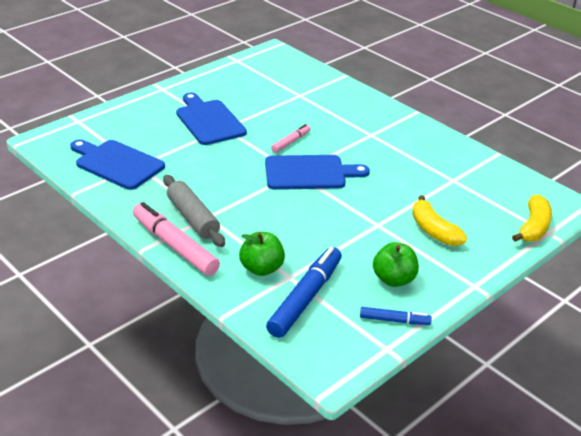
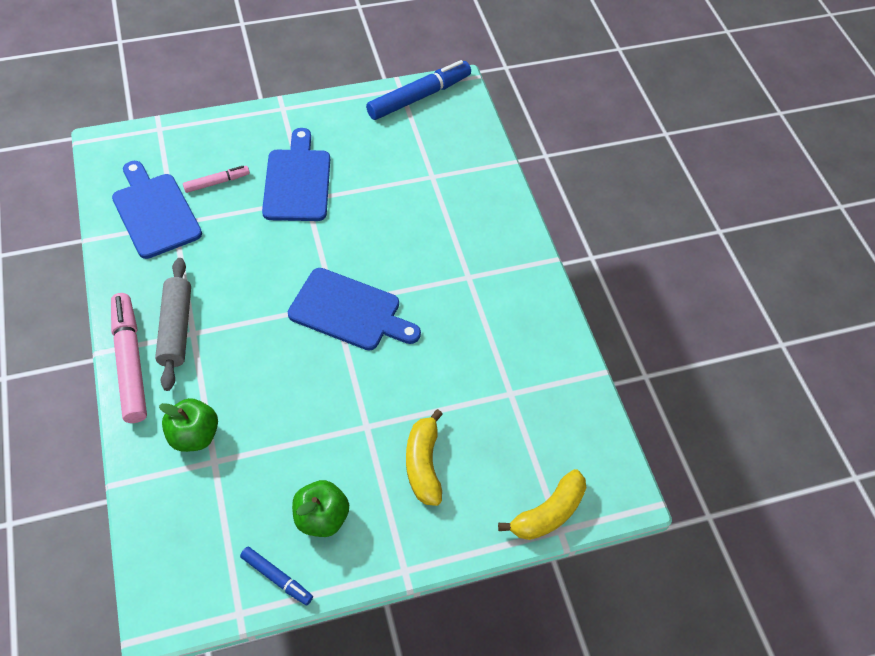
camera: 25 degrees right, 20 degrees up
blue marker [266,247,342,338] -> blue marker moved to [366,60,471,120]
pink marker [271,124,311,153] -> pink marker moved to [183,166,250,193]

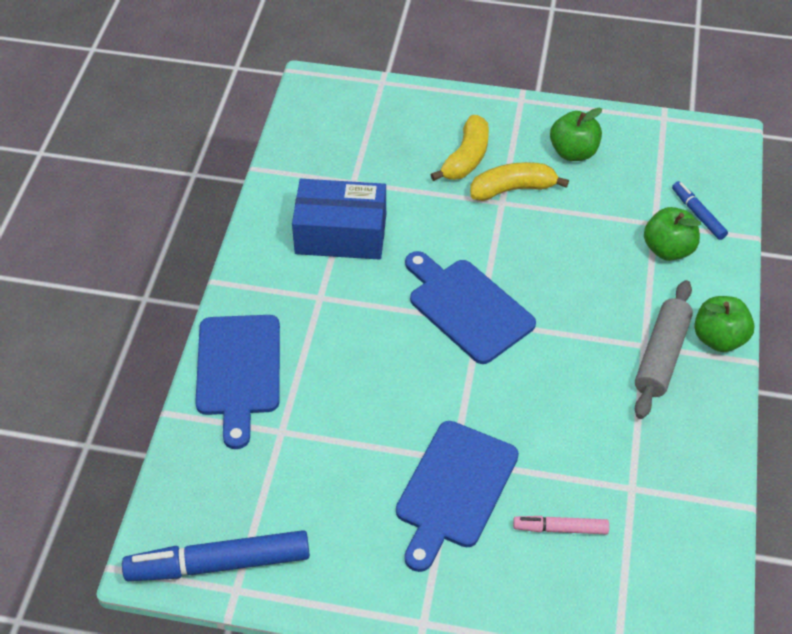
camera: 150 degrees left, 5 degrees down
pink marker [111,293,147,423] -> green apple [694,296,755,352]
blue cutting board [112,161,202,259] -> blue cutting board moved to [195,315,280,449]
blue marker [240,547,313,606] -> blue marker moved to [672,181,728,240]
yellow banana [498,469,586,540] -> yellow banana moved to [470,162,569,201]
none -> blue box [292,179,386,260]

